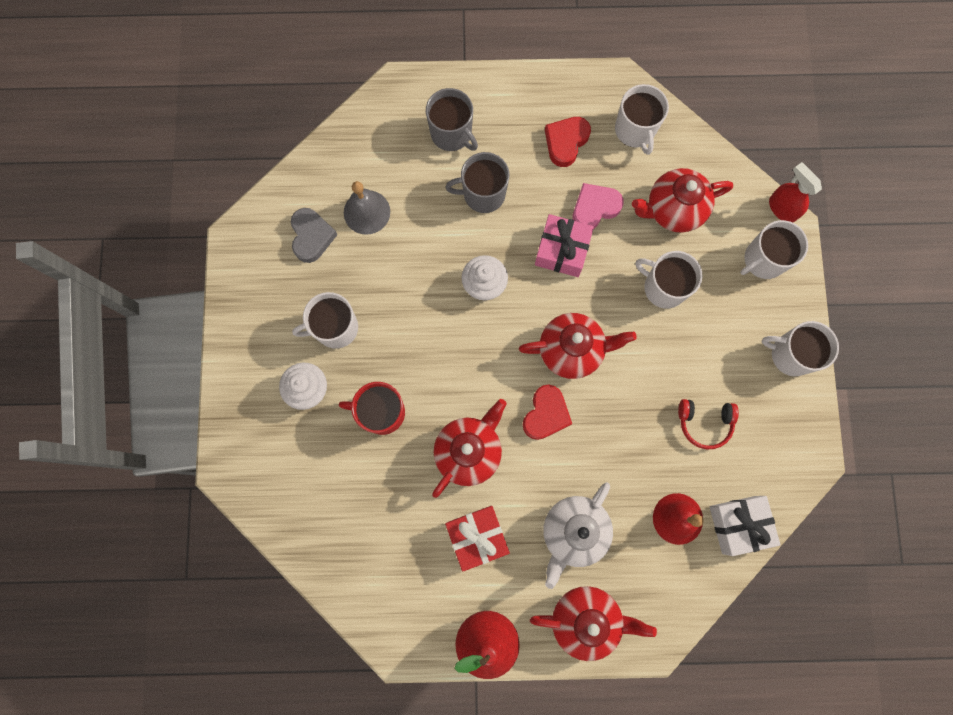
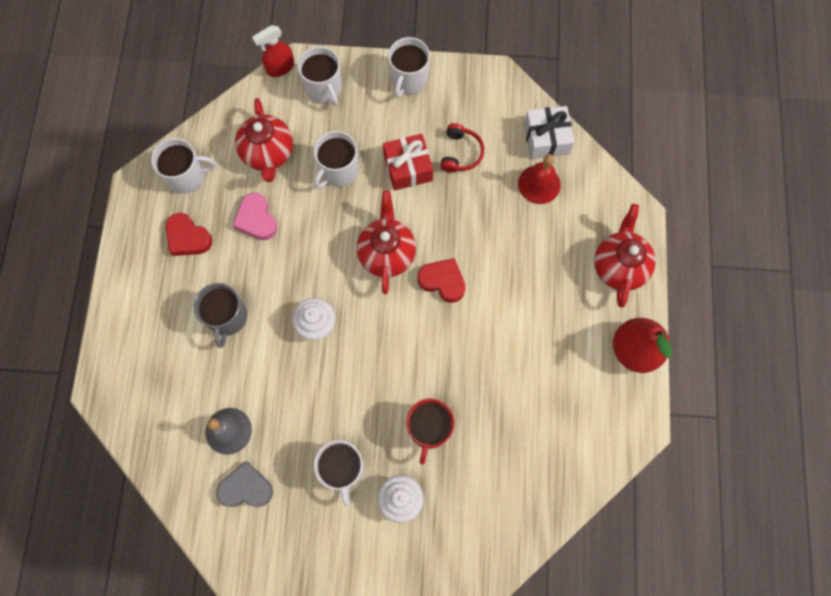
camera: 85 degrees left, 5 degrees down
grey mug [426,88,478,151] -> none
red teapot [432,399,507,498] -> none
red gift [445,506,510,572] -> red gift moved to [383,134,433,191]
pink gift [535,214,594,277] -> none
white teapot [543,482,613,589] -> none

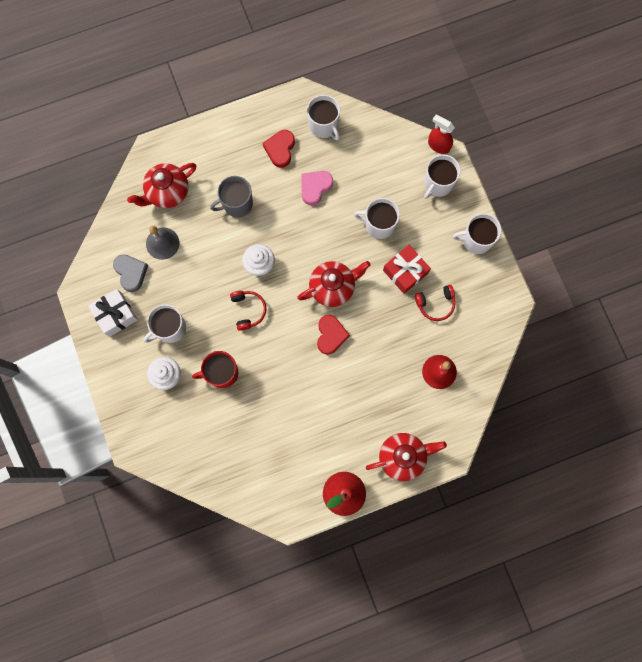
camera: 65 degrees right, 5 degrees up
red teapot [235,98,293,182] -> red teapot moved to [127,163,196,208]
white gift [524,106,574,159] -> white gift moved to [88,289,138,337]
none -> red headphones [230,291,267,331]

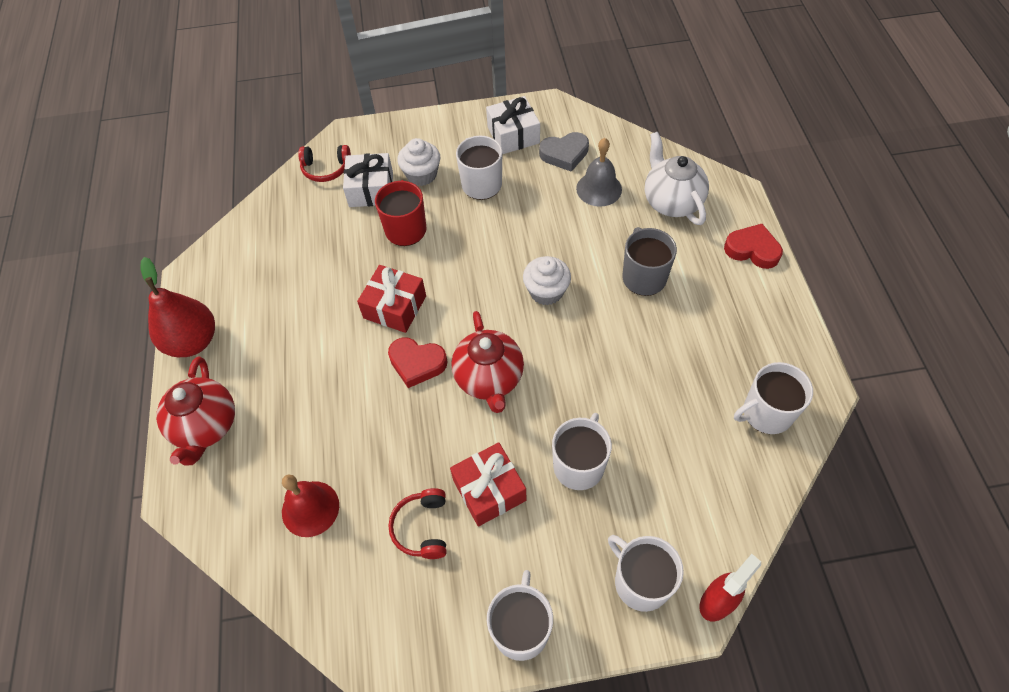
camera: 105 degrees right, 20 degrees down
red teapot [127,163,196,208] -> white teapot [645,132,709,225]
red headphones [230,291,267,331] -> red headphones moved to [298,145,351,182]
red heart [263,130,295,168] -> red heart moved to [724,224,783,269]
pink heart [301,171,333,206] -> none
none -> white gift [343,153,393,207]
none -> red gift [357,265,426,333]

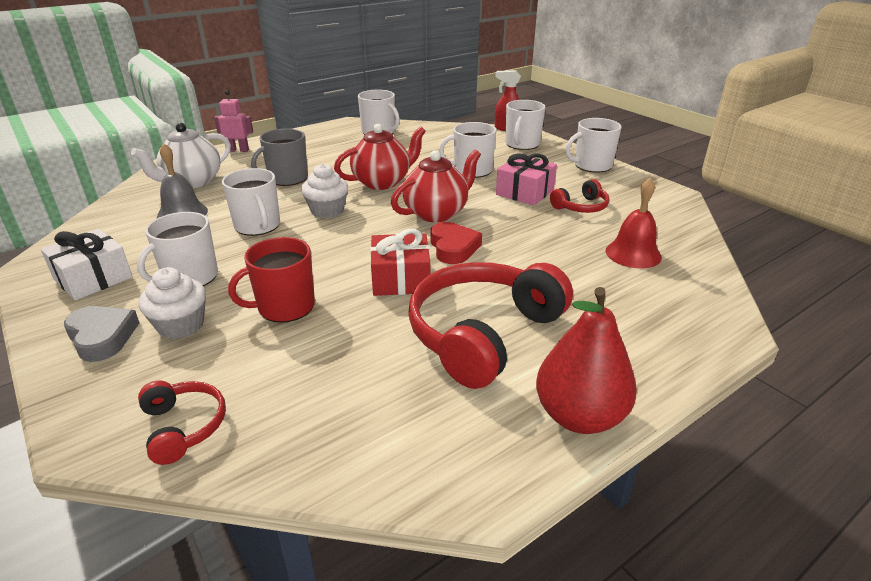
camera: 120 degrees left, 25 degrees down
red teapot [156,356,235,466] -> red teapot moved to [334,124,426,190]
white gift [343,153,393,207] -> none
red gift [450,442,526,527] -> pink gift [496,154,557,206]
grey heart [539,132,589,172] -> grey heart moved to [64,306,140,362]
red heart [724,224,783,269] -> pink robot [214,90,253,152]
none -> white mug [222,168,280,236]
none -> red headphones [408,262,573,389]

